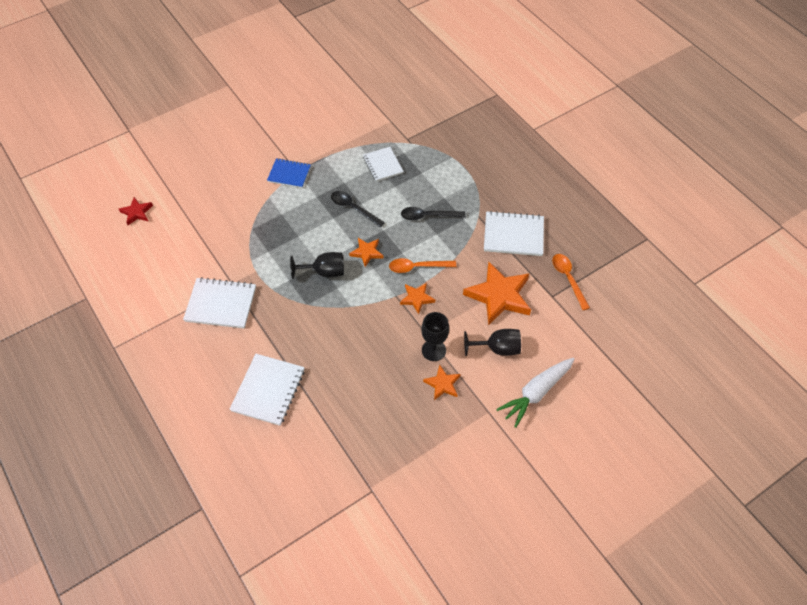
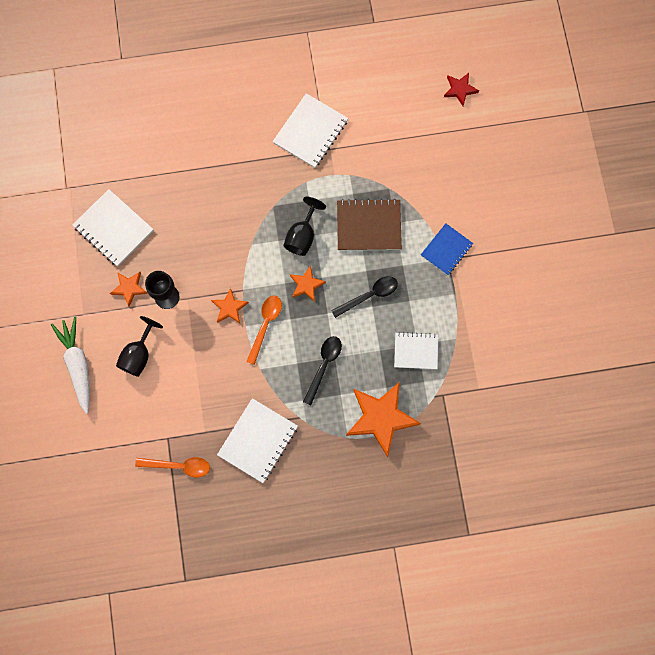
camera: 115 degrees right, 20 degrees up
white notebook [229,354,305,426] -> white notebook moved to [73,189,154,266]
orange star [463,262,531,325] -> orange star moved to [346,382,421,457]
none -> brown notebook [337,199,402,251]

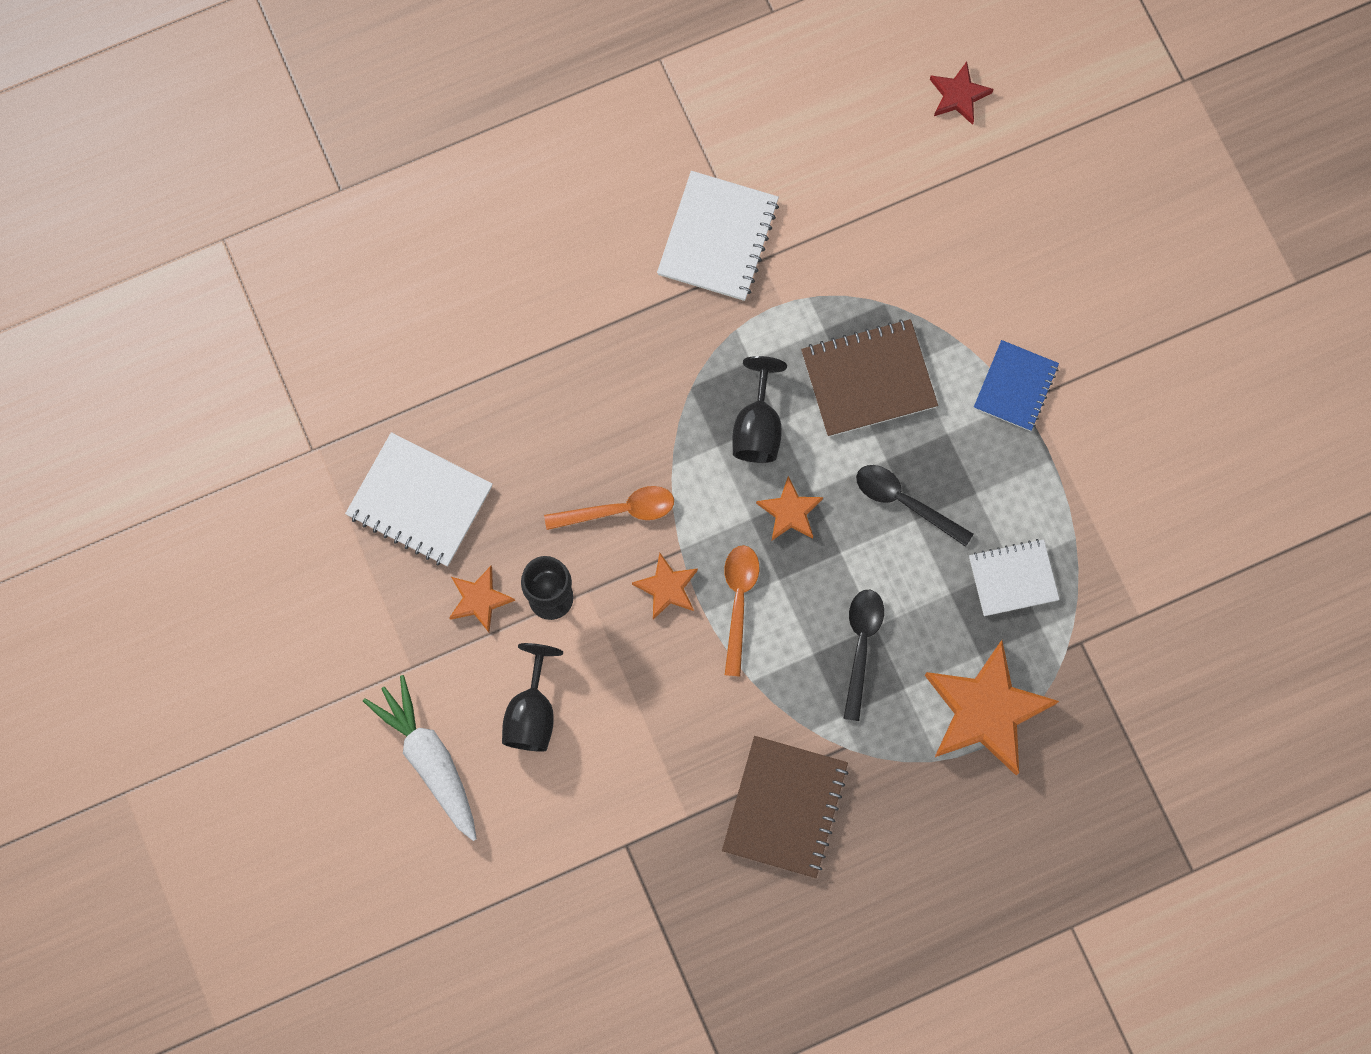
camera: 15 degrees left, 0 degrees up
orange spoon [135,457,210,477] -> orange spoon moved to [544,486,674,530]
white notebook [217,398,298,483] -> brown notebook [722,736,849,878]
black spoon [331,276,398,318] -> black spoon turned 105 degrees counterclockwise [856,465,973,547]

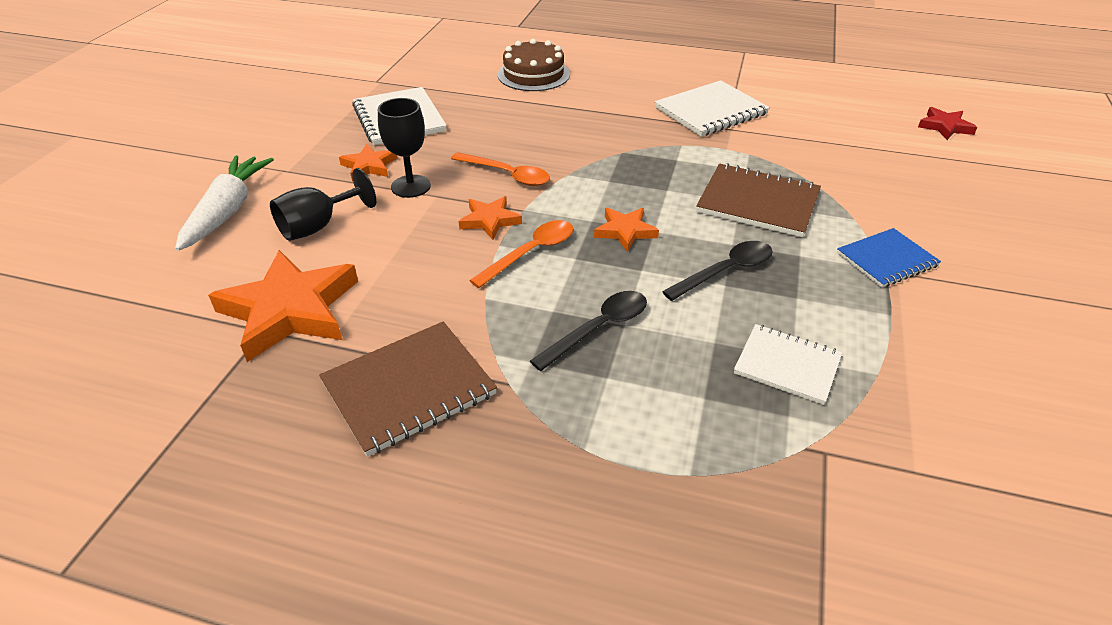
camera: 40 degrees right, 35 degrees down
black goblet [732,356,787,463] -> none
black spoon [856,465,973,547] -> black spoon turned 75 degrees clockwise [662,241,773,301]
orange star [925,640,1059,775] -> orange star moved to [208,250,358,362]
none -> brown cake [498,39,570,91]

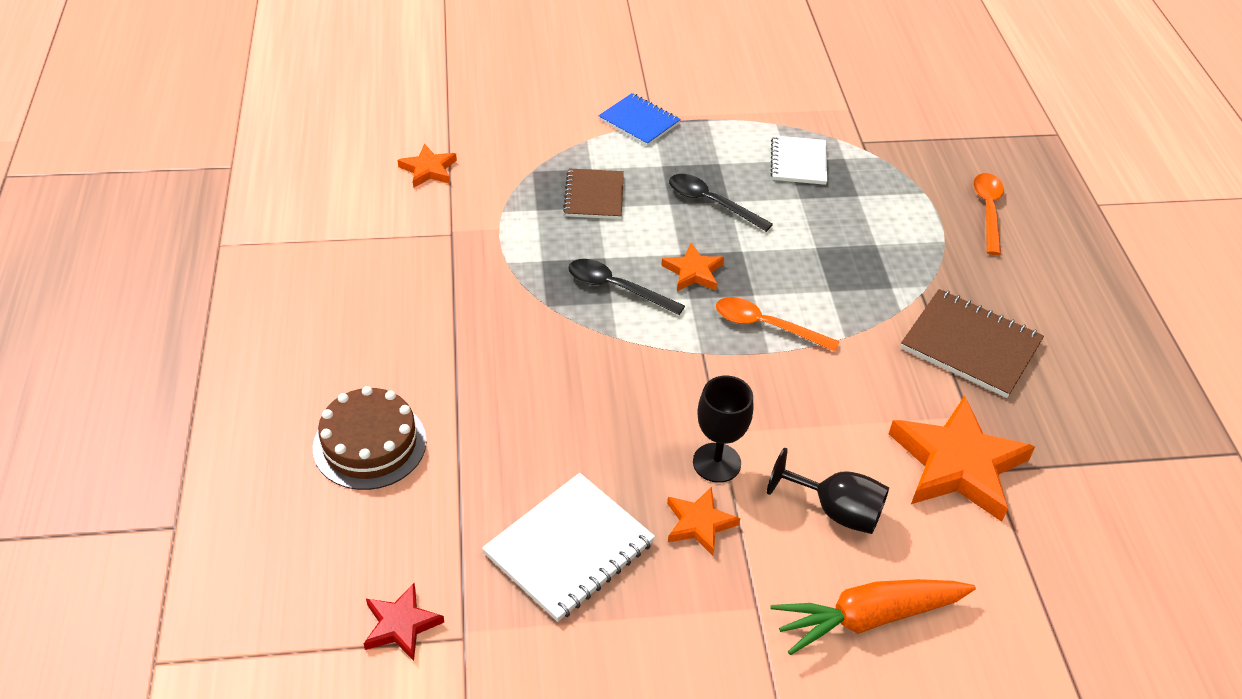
camera: 115 degrees left, 5 degrees up
white carrot [175,155,274,251] -> orange carrot [771,579,976,655]
orange spoon [451,152,550,186] -> orange spoon moved to [973,173,1004,255]
orange star [459,196,522,240] -> orange star moved to [398,144,457,188]
black spoon [530,291,647,371] -> black spoon moved to [568,259,685,315]
white notebook [655,80,770,136] -> none
brown notebook [696,163,821,238] -> brown notebook [563,168,624,219], size x0.66
red star [918,107,977,140] -> red star moved to [364,583,444,661]

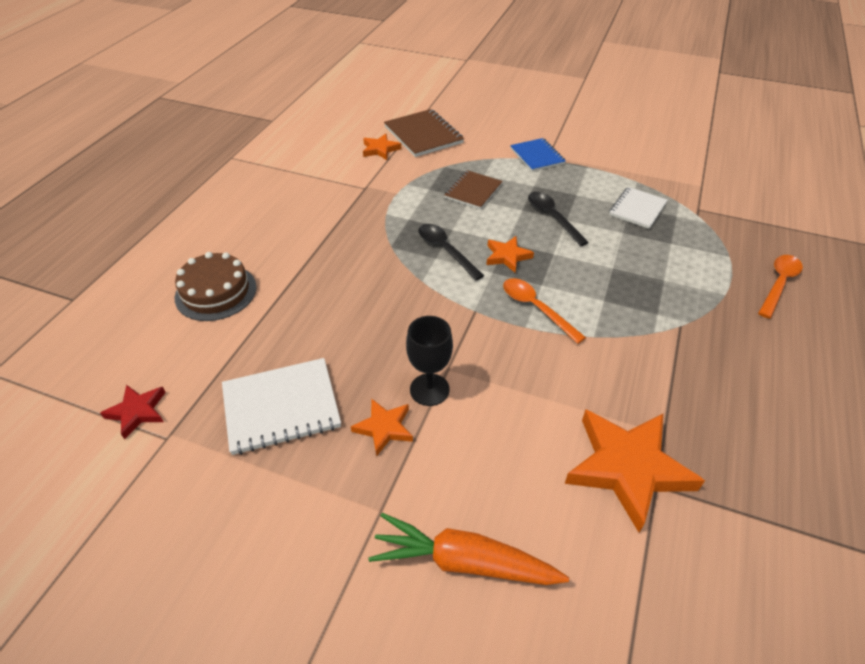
camera: 30 degrees right, 0 degrees up
black goblet [767,447,889,534] -> none
brown notebook [901,289,1044,398] -> brown notebook moved to [384,109,464,157]

